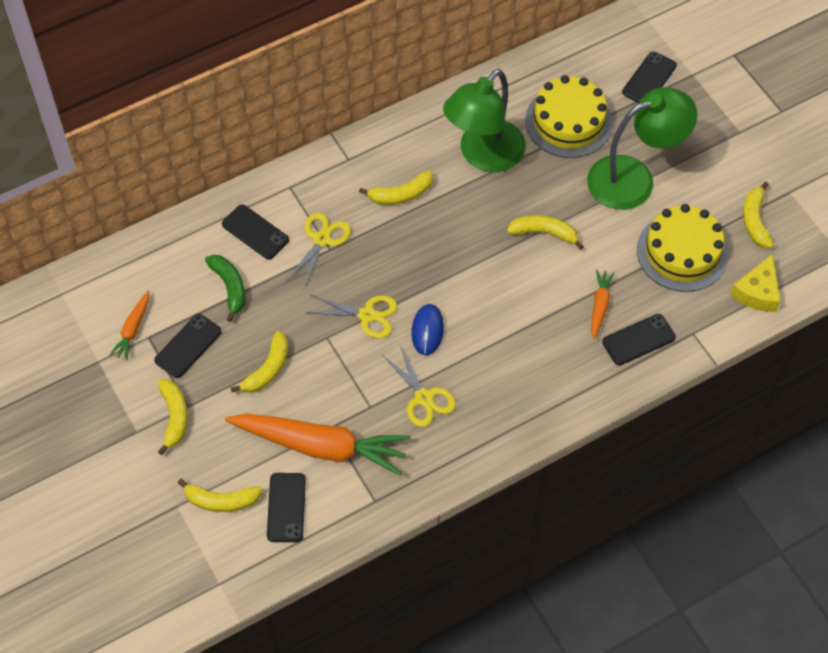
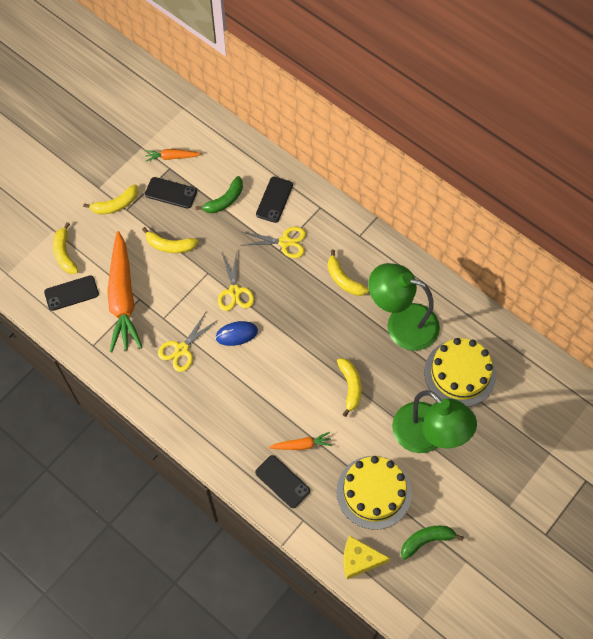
camera: 70 degrees right, 5 degrees up
black phone [622,51,677,103] -> none
yellow banana [743,182,773,248] -> green banana [401,526,464,560]

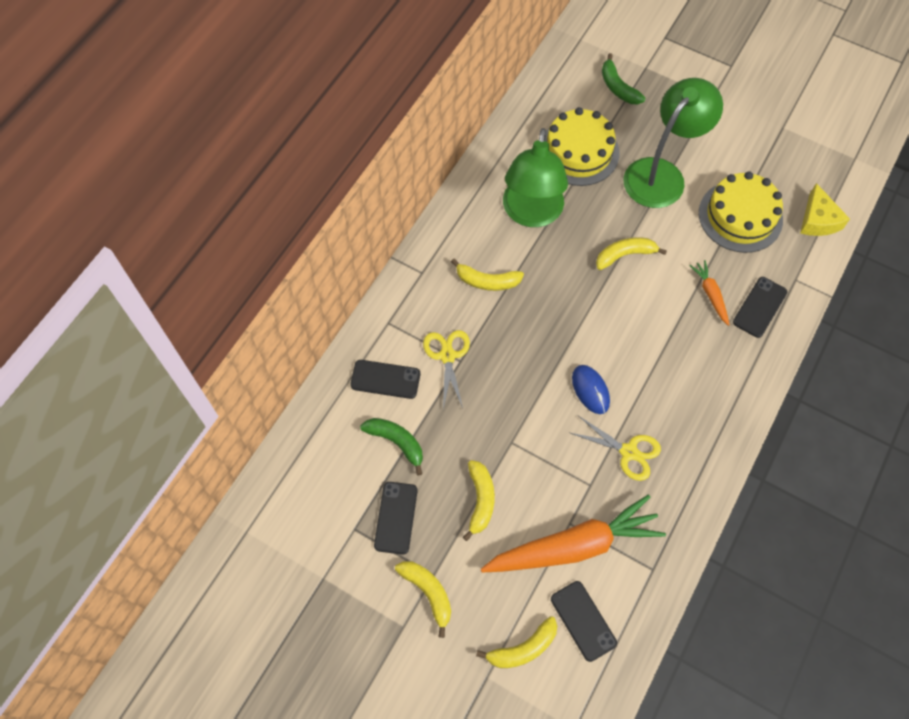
camera: 100 degrees left, 0 degrees up
orange carrot [145,149,201,161] -> none
yellow scissors [218,251,254,311] -> none
yellow banana [328,250,369,296] -> yellow banana turned 60 degrees clockwise [451,259,524,291]
green banana [401,526,464,560] -> green banana moved to [602,53,645,104]

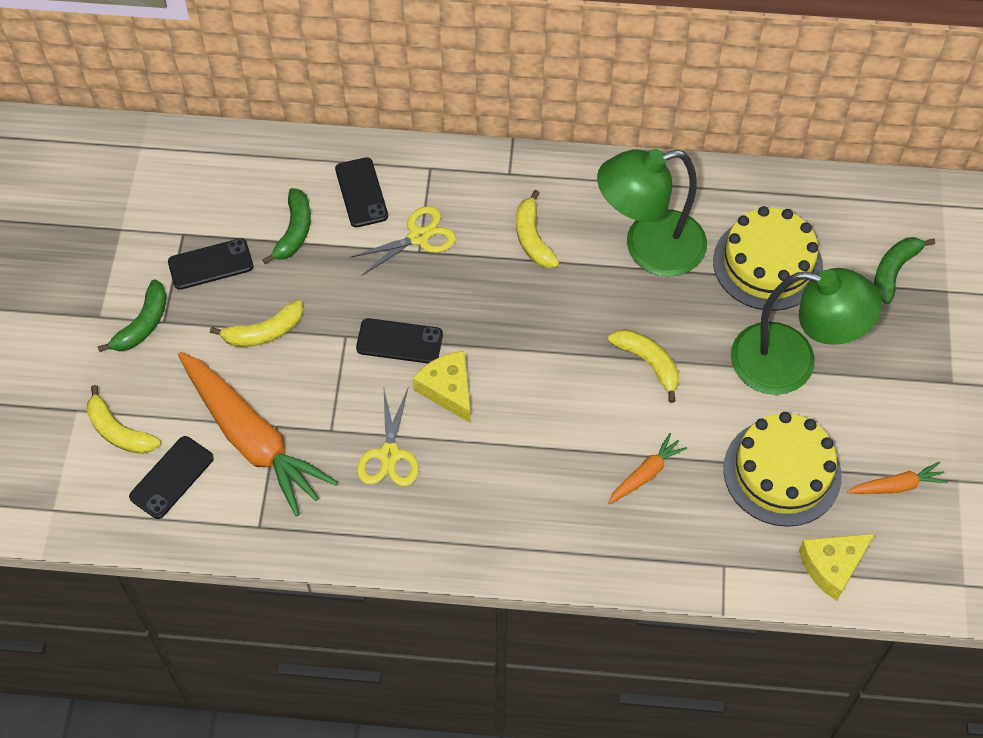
camera: 65 degrees right, 5 degrees down
yellow banana [395,561,451,638] -> green banana [97,279,167,352]
blue mouse [572,365,610,414] -> yellow cheese [413,351,471,423]
black phone [733,277,787,338] -> black phone moved to [356,318,443,363]
none -> orange carrot [847,462,948,494]

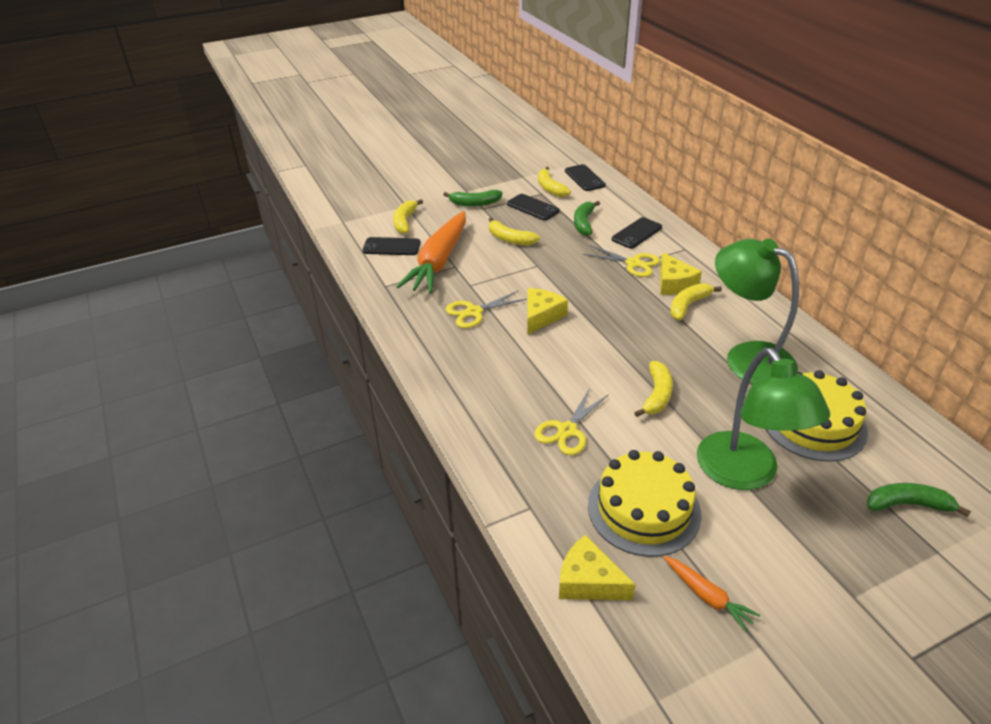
camera: 60 degrees right, 20 degrees down
green banana [263,188,311,265] -> green banana turned 120 degrees clockwise [574,201,600,236]
black phone [356,318,443,363] -> black phone moved to [565,164,606,191]
orange carrot [608,433,687,504] -> yellow scissors [534,388,609,455]
none -> yellow banana [538,167,571,197]
none -> yellow cheese [660,252,702,295]

